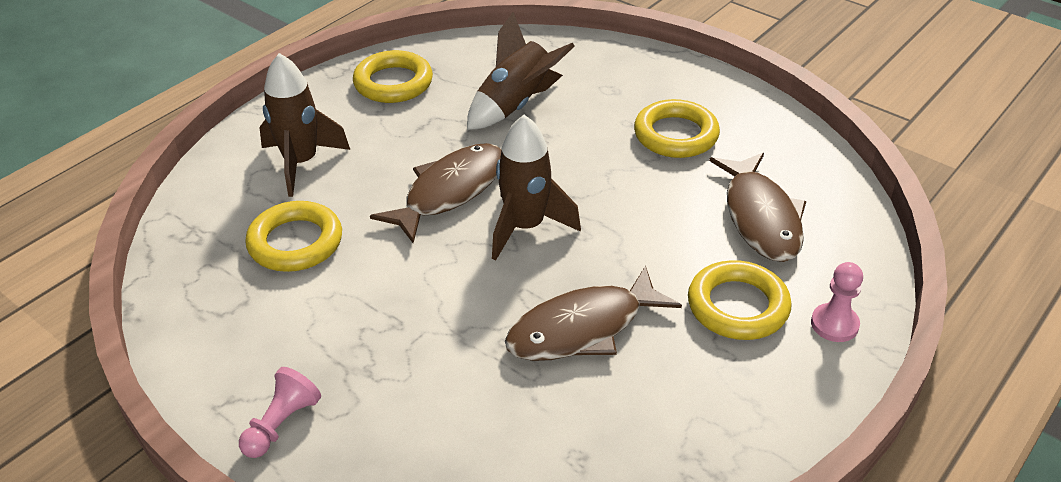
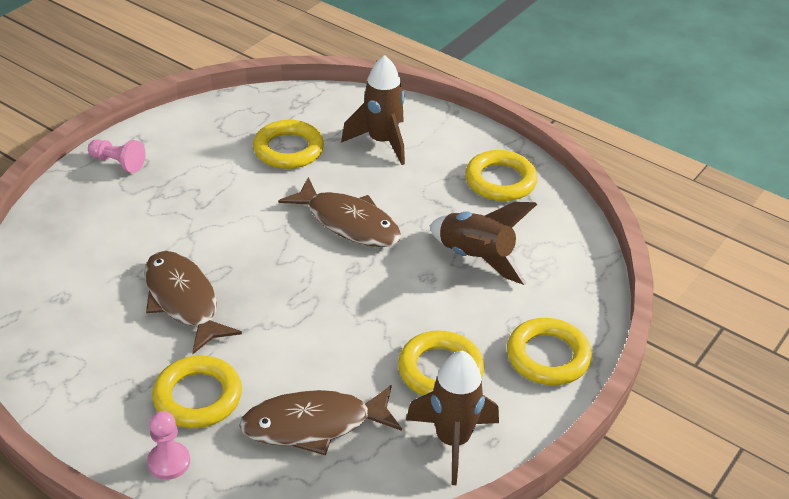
camera: 85 degrees right, 0 degrees up
brown rocket [492,115,581,260] -> brown rocket moved to [406,351,499,485]
none -> yellow ring [507,318,592,385]

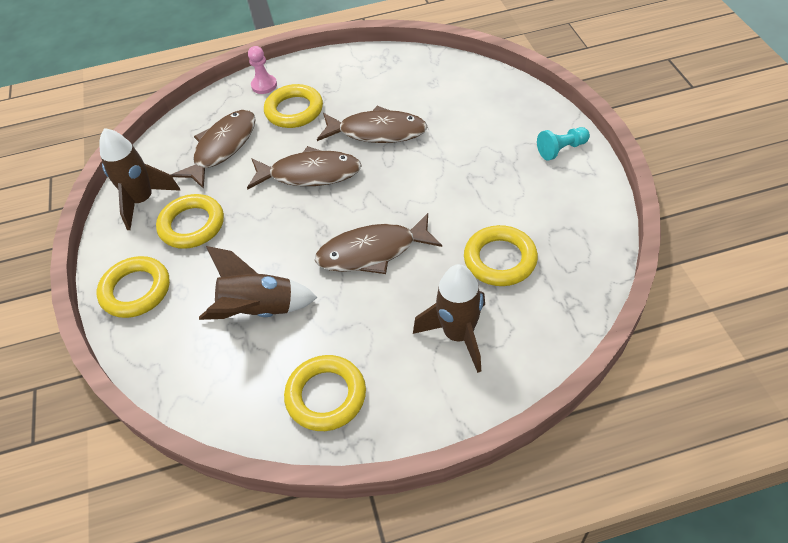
camera: 135 degrees right, 10 degrees up
pink pawn [88,139,146,173] -> turquoise pawn [537,127,590,160]
none -> brown fish [247,146,362,190]

